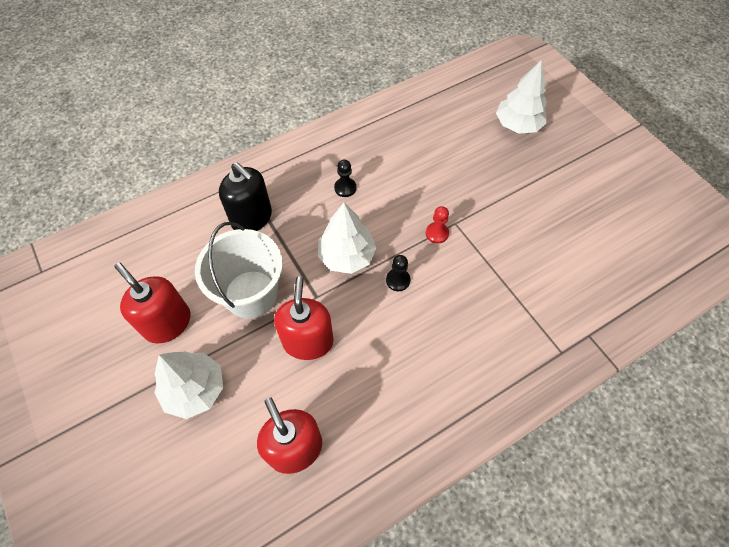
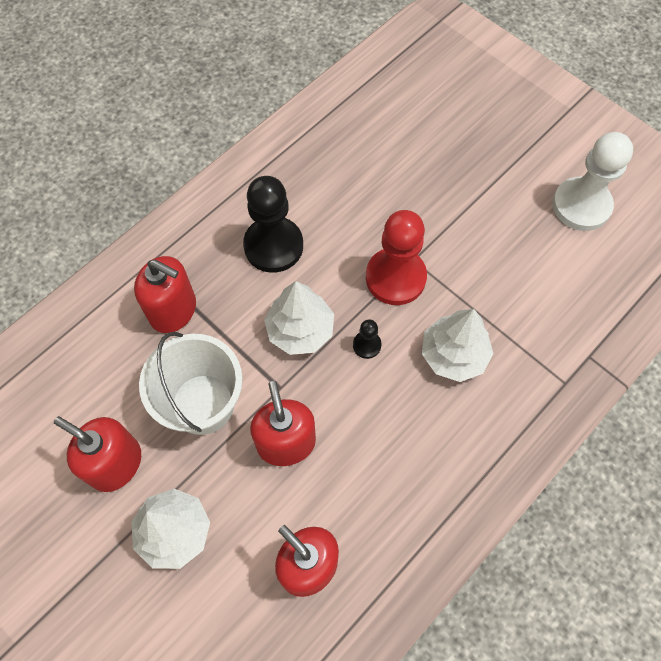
camera: 15 degrees left, 5 degrees up
black soap dispenser [219,162,272,231] -> red soap dispenser [134,256,196,333]
black pawn [334,160,356,197] -> black pawn [243,176,303,273], size x2.21
red pawn [426,206,449,243] -> red pawn [366,210,427,305], size x2.21
white tree [496,60,547,134] -> white tree moved to [422,309,493,382]
none -> white pawn [552,132,633,231]

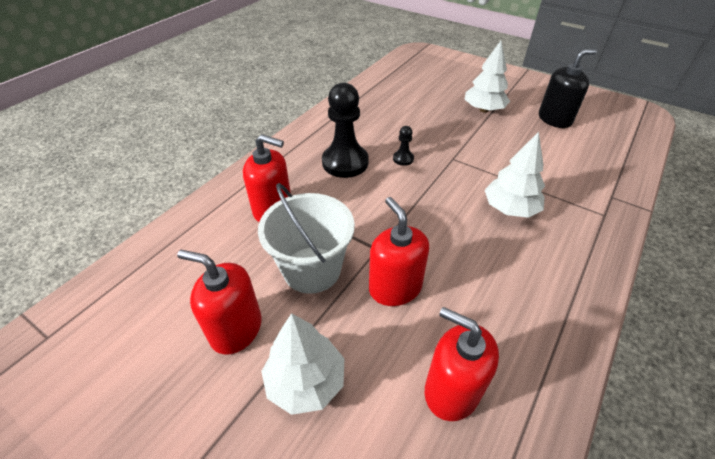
camera: 10 degrees left, 20 degrees down
white tree [264,281,334,355] -> white tree moved to [464,41,510,112]
black pawn [353,319,381,359] -> black pawn moved to [393,126,414,166]
red pawn [366,210,427,305] -> none
white pawn [552,132,633,231] -> black soap dispenser [539,49,597,128]

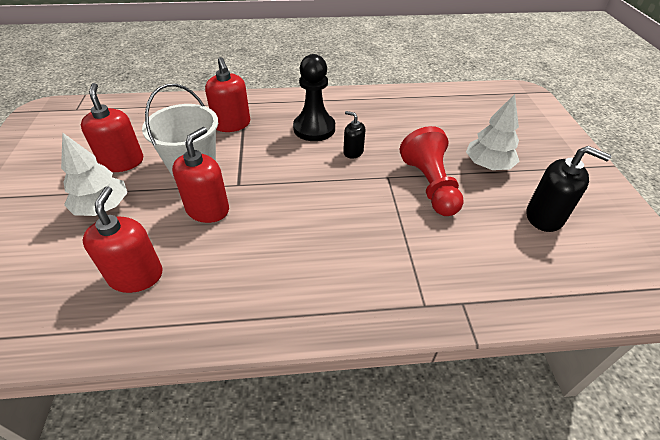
camera: 50 degrees right, 0 degrees up
black pawn [393,126,414,166] -> black soap dispenser [343,111,365,159]
white tree [485,132,545,218] -> none
none -> red pawn [400,126,464,216]

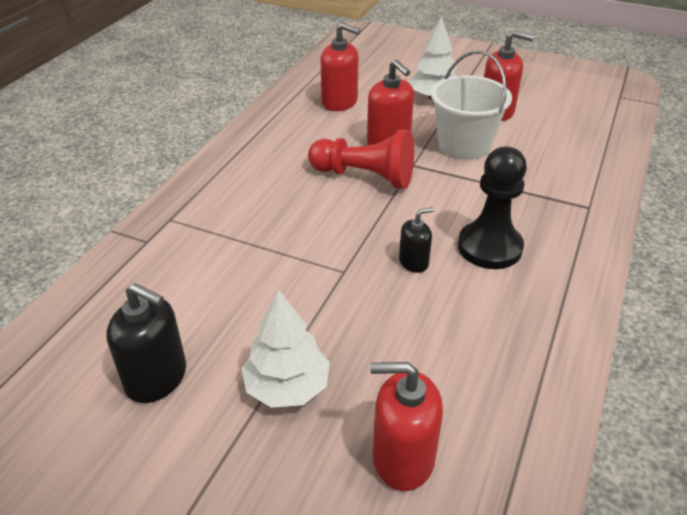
camera: 120 degrees right, 5 degrees down
red soap dispenser [205,57,250,132] -> red soap dispenser moved to [370,362,443,491]
red pawn [400,126,464,216] -> red pawn moved to [308,130,414,189]
black soap dispenser [526,146,611,232] -> black soap dispenser turned 120 degrees counterclockwise [106,283,186,403]

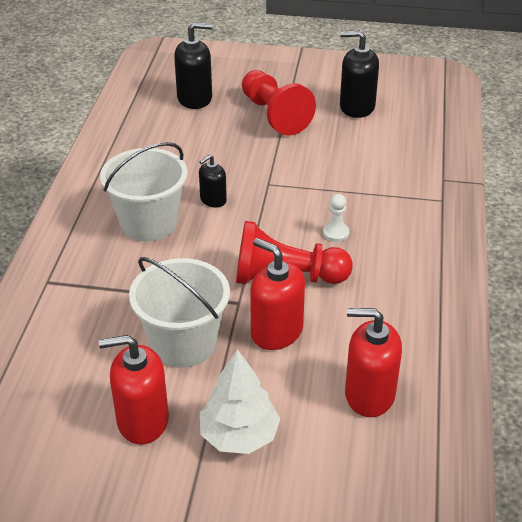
camera: 165 degrees right, 0 degrees up
white tree [241,290,330,408] -> red pawn [242,70,316,136]
red soap dispenser [370,362,443,491] -> black soap dispenser [174,22,213,109]
black pawn [458,147,527,269] -> white bucket [100,142,188,242]
none -> white pawn [323,194,350,242]

